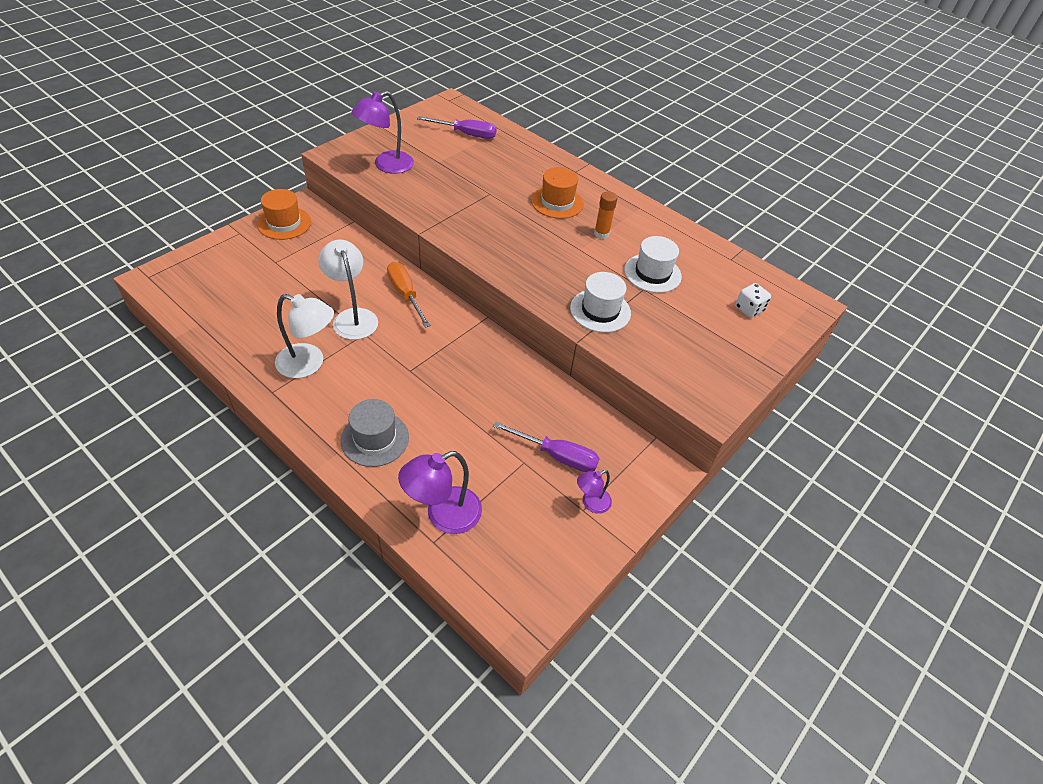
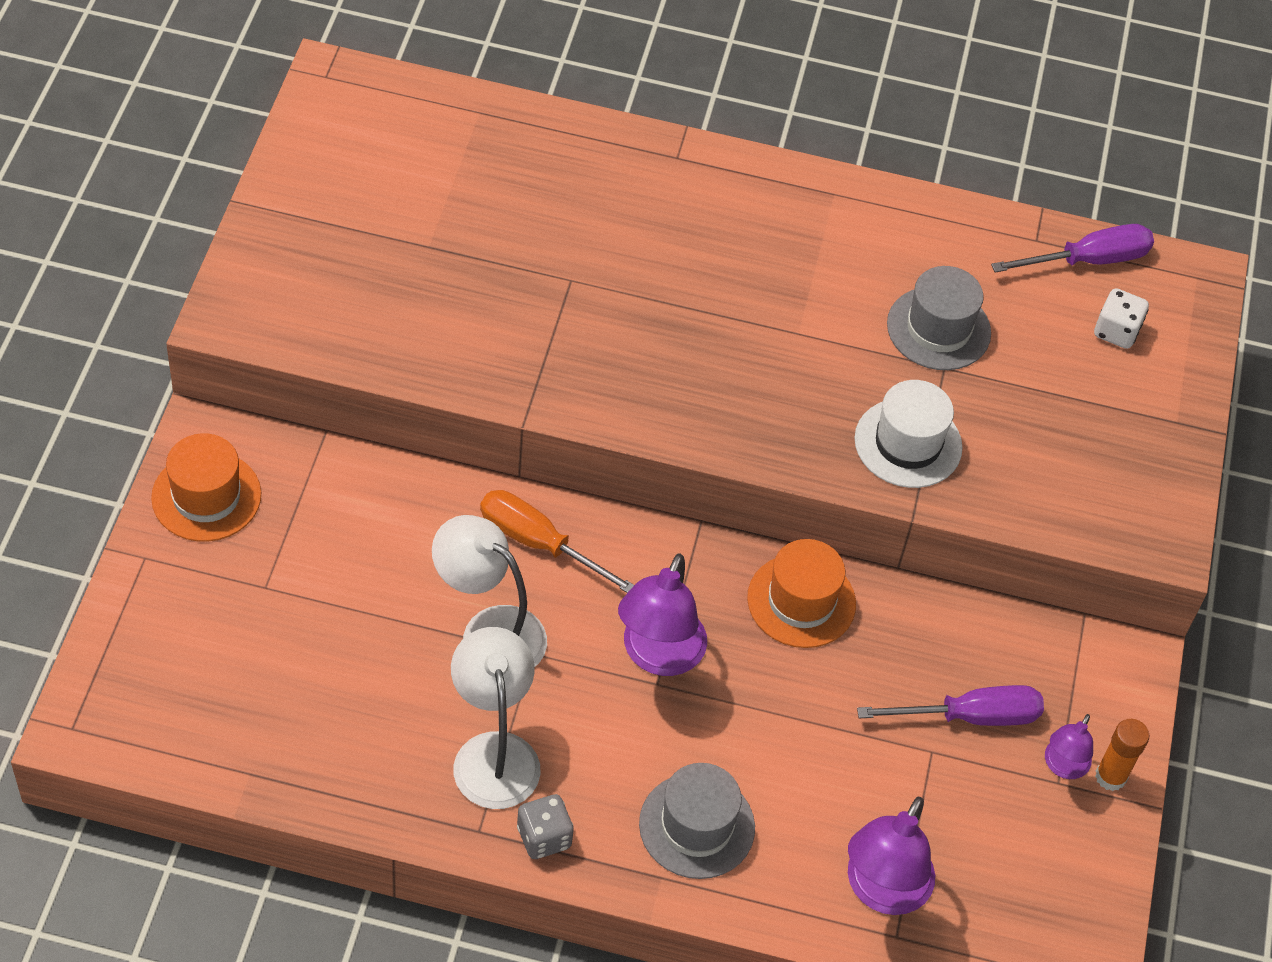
camera: 30 degrees left, 5 degrees up
white lamp [275,294,334,378] -> white lamp turned 90 degrees counterclockwise [451,627,541,809]
purple lamp [352,91,414,174] -> purple lamp moved to [618,554,707,676]
purple screwdriver [417,116,497,139] -> purple screwdriver moved to [991,224,1154,273]
orange hat [531,167,584,219] -> orange hat moved to [747,539,856,648]
orange glue stick [594,191,617,239] -> orange glue stick moved to [1095,719,1149,791]
white hat [624,236,682,293] -> grey hat [887,266,991,370]
none -> grey dice [517,794,574,859]

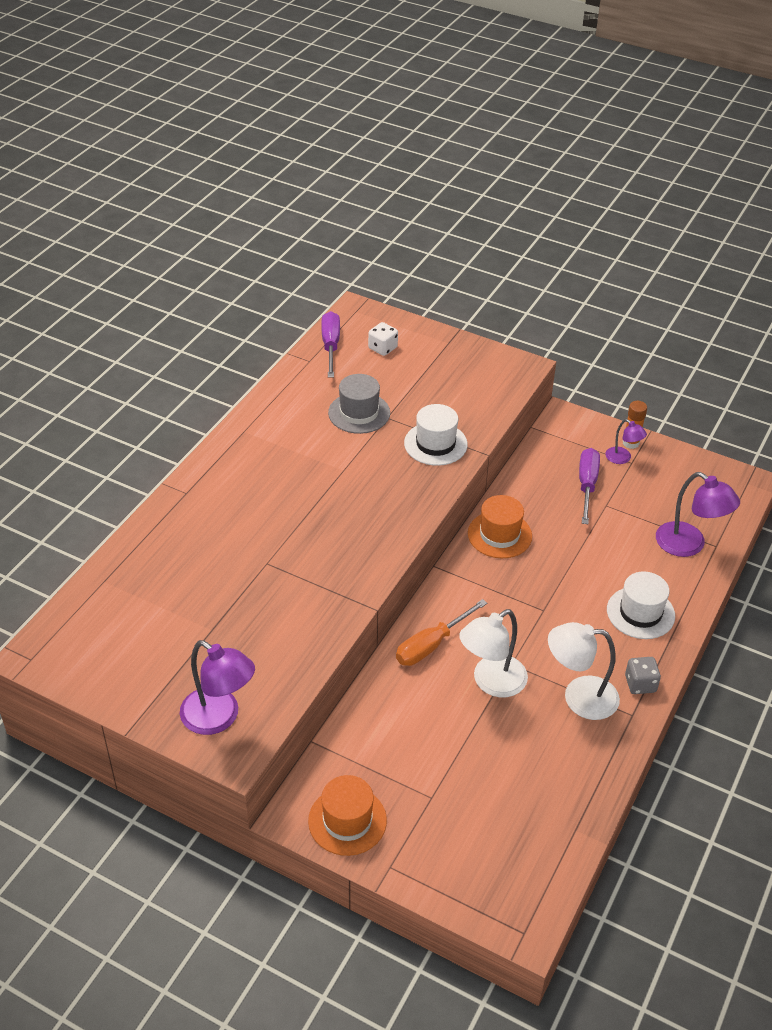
camera: 70 degrees left, 10 degrees down
purple lamp [618,554,707,676] -> purple lamp moved to [180,640,255,735]
grey hat [639,763,755,879] -> white hat [607,572,675,639]

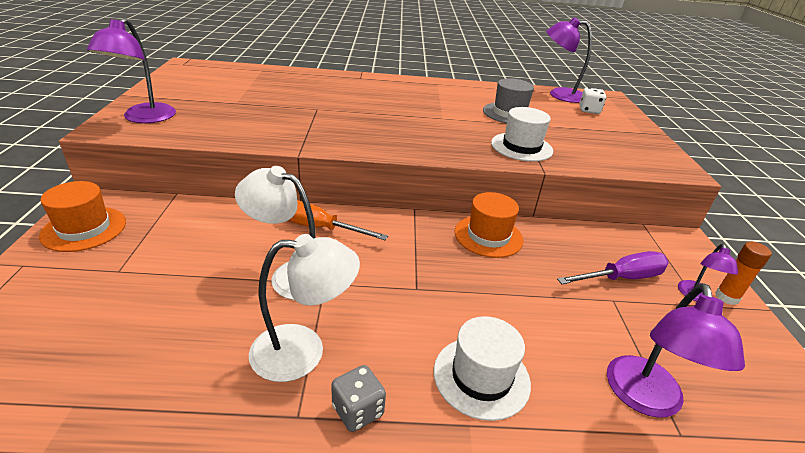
camera: 60 degrees right, 10 degrees down
purple screwdriver [321,311,340,378] -> purple lamp [546,17,592,103]
white lamp [548,622,620,720] -> white lamp turned 105 degrees clockwise [249,234,360,382]

